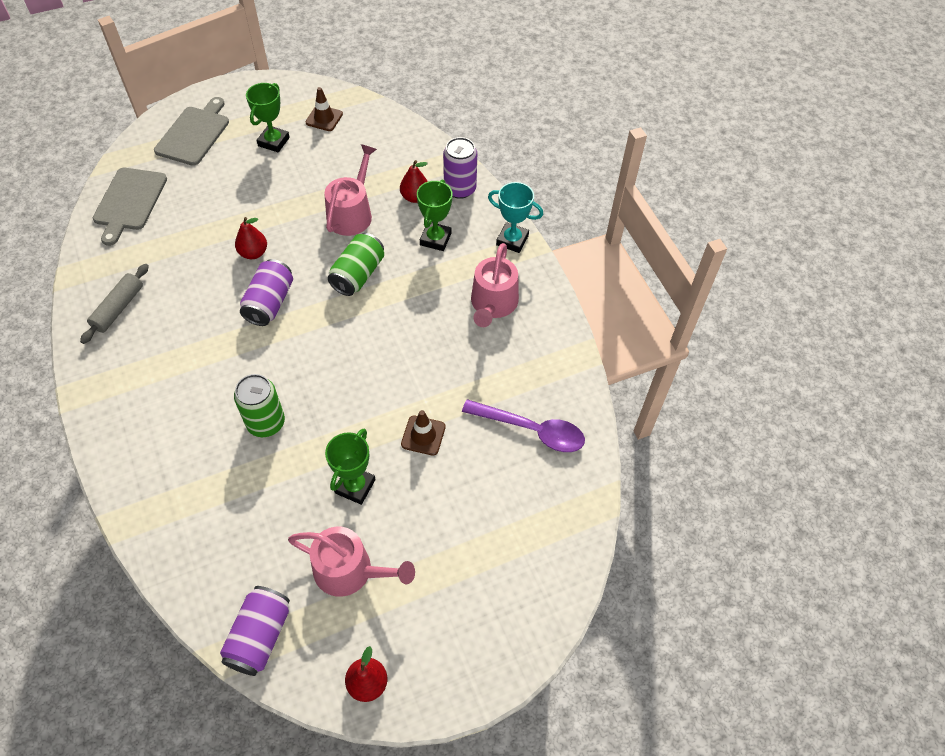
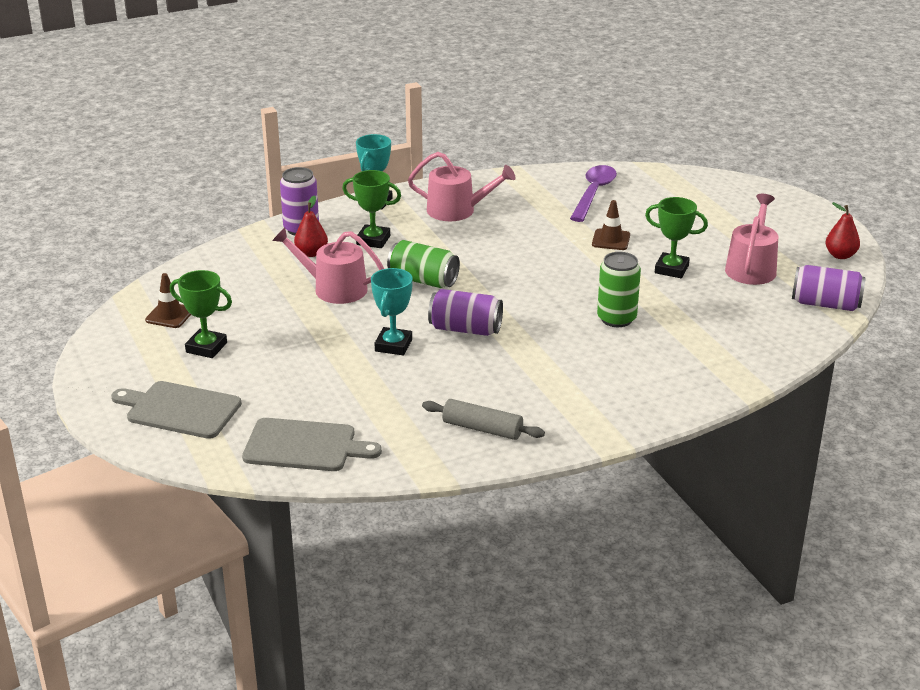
camera: 90 degrees left, 25 degrees down
red pear [235,217,267,259] -> turquoise trophy [371,268,413,355]

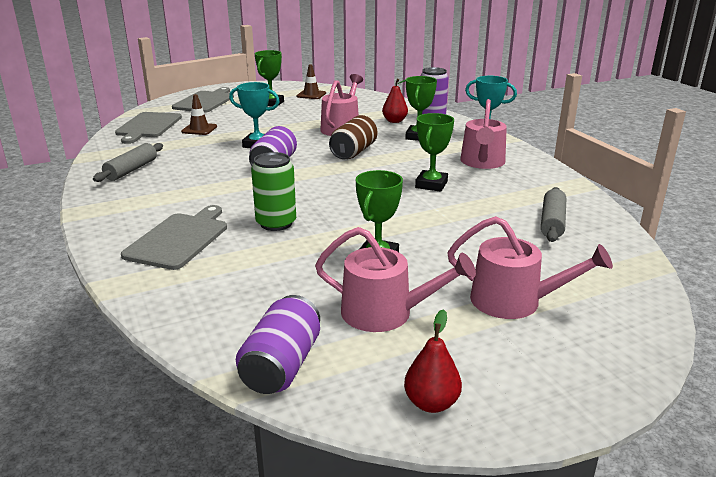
camera: 90 degrees right, 5 degrees down
green can [387,240,460,288] -> brown can [329,115,378,159]
purple spoon [570,165,617,222] -> grey rolling pin [541,187,566,242]
brown traffic cone [592,200,630,250] -> brown traffic cone moved to [181,94,217,135]
none -> grey cutting board [121,205,227,270]
none -> green trophy [415,113,454,192]
none -> pink watering can [447,216,613,319]

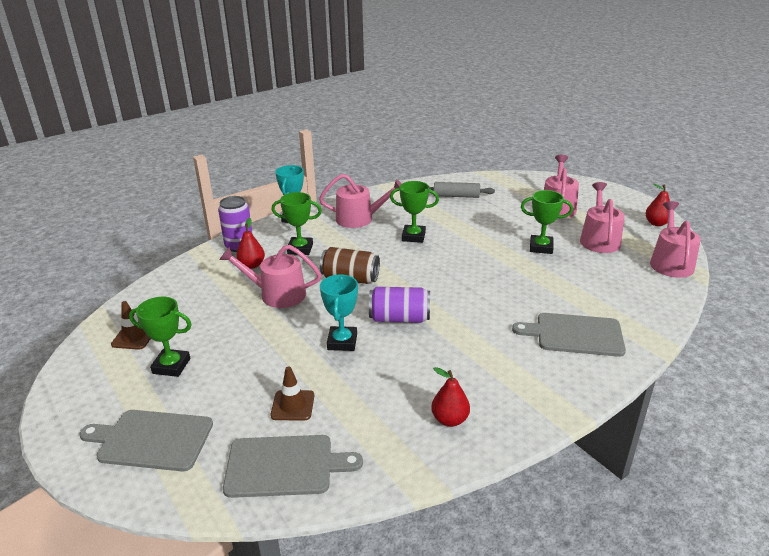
camera: 100 degrees left, 5 degrees up
grey rolling pin [93,143,163,182] -> red pear [431,367,470,427]
purple can [236,295,320,394] -> pink watering can [650,201,701,278]
green can [251,152,296,231] -> none

